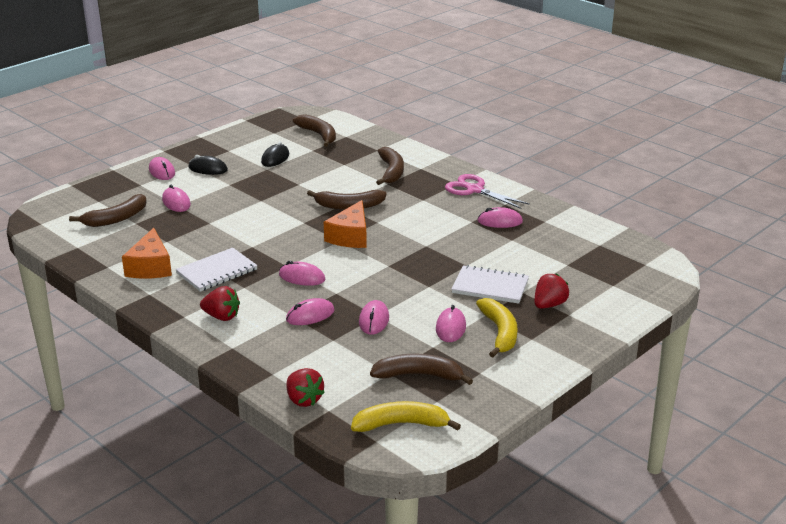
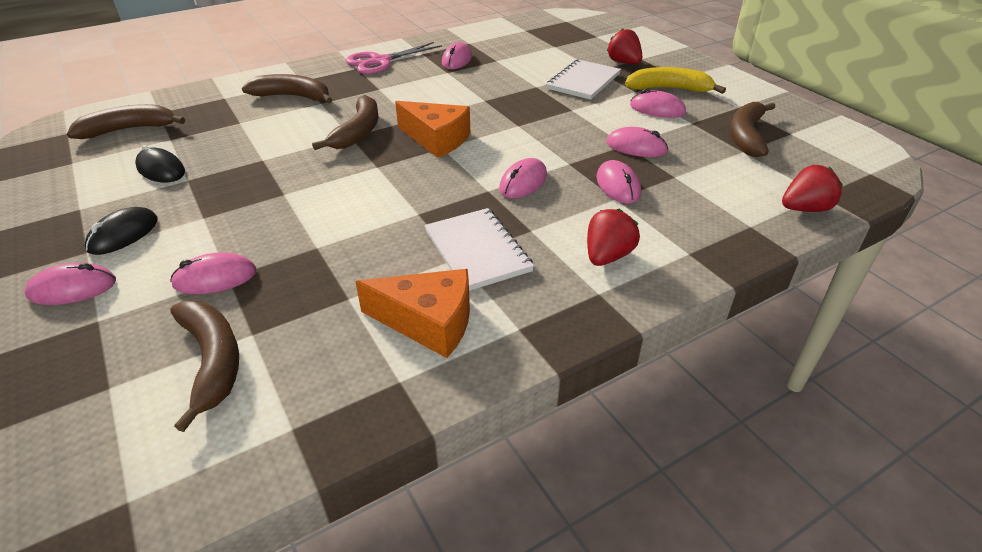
camera: 75 degrees left, 10 degrees up
yellow banana [351,401,461,432] -> none

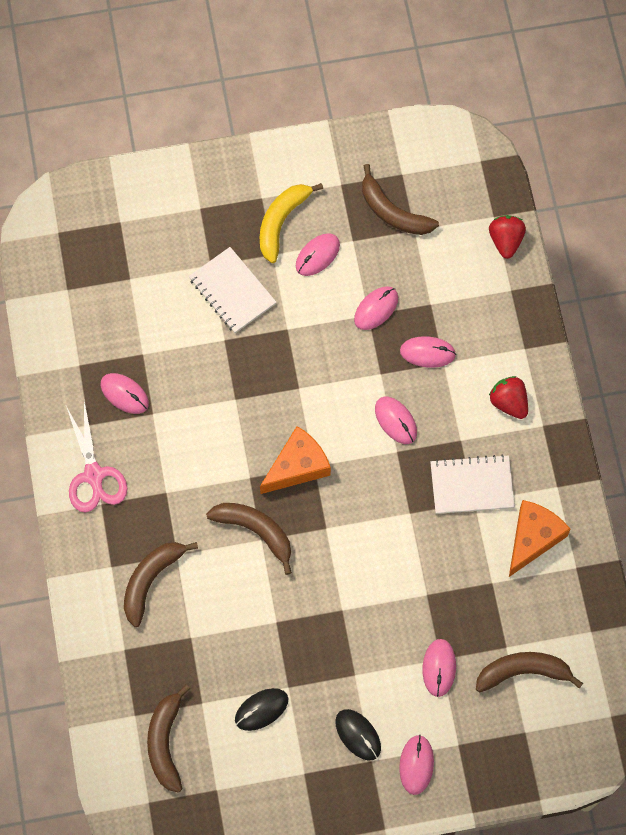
camera: 70 degrees left, 30 degrees up
red strawberry [607,29,642,64] -> none

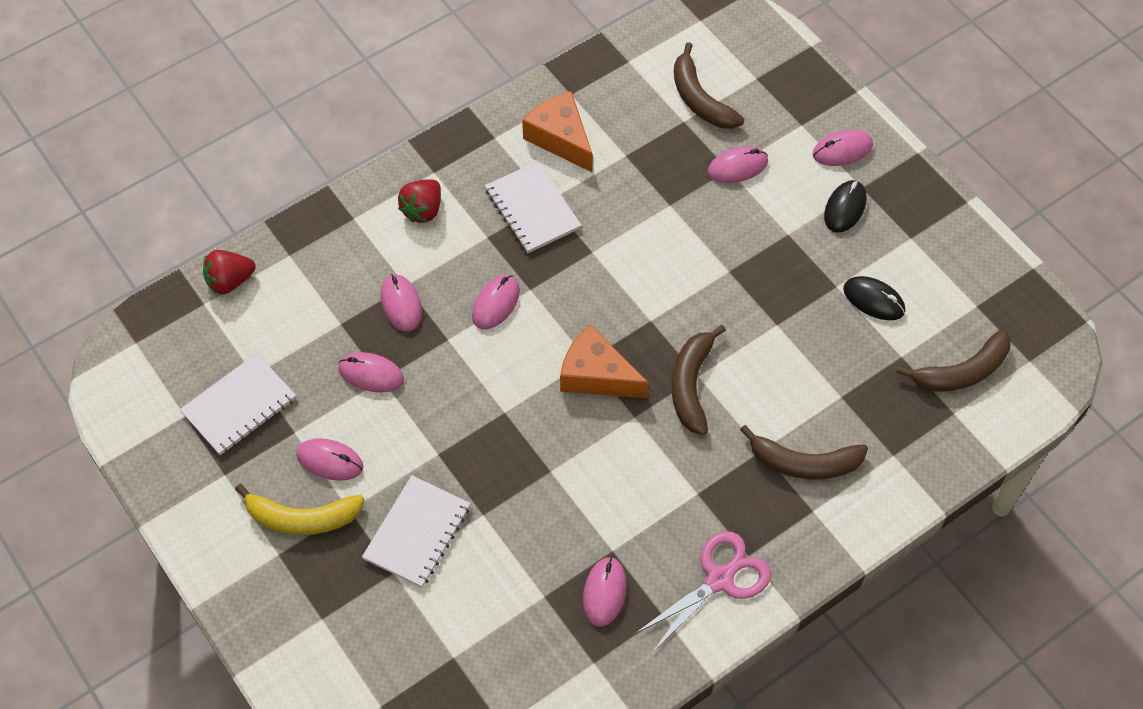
camera: 115 degrees left, 10 degrees down
brown banana [362,164,439,235] -> white notebook [180,353,296,455]
orange cheese [509,500,571,577] -> orange cheese turned 45 degrees clockwise [522,91,593,172]

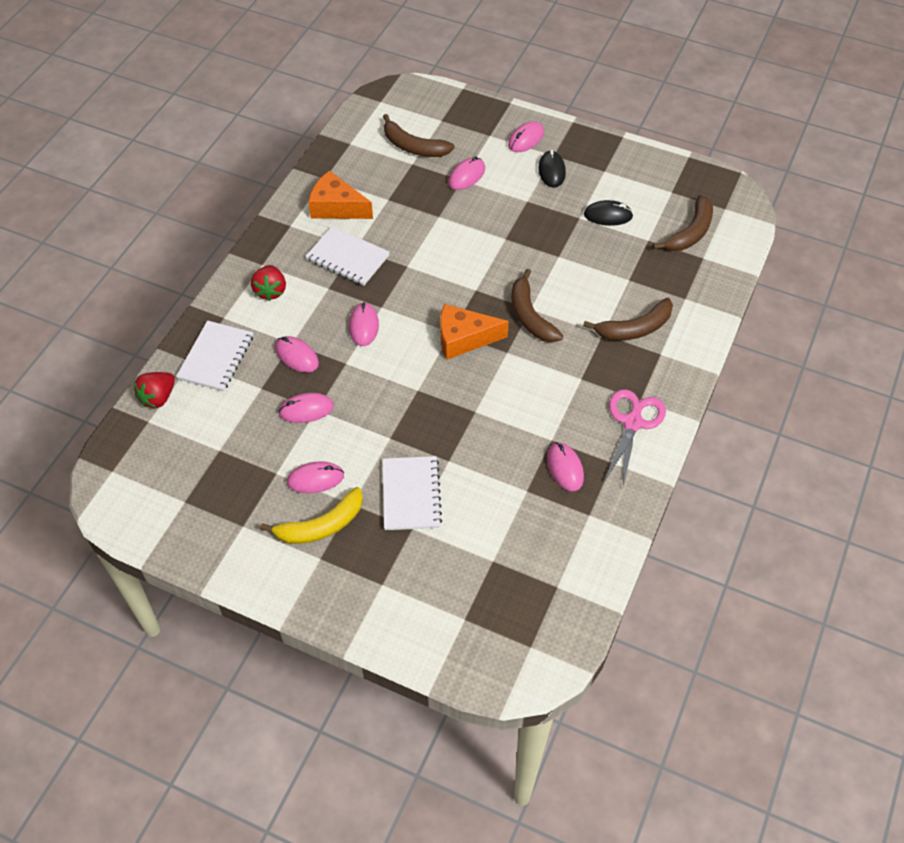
camera: 30 degrees left, 5 degrees down
white notebook [180,353,296,455] -> white notebook moved to [176,320,253,392]

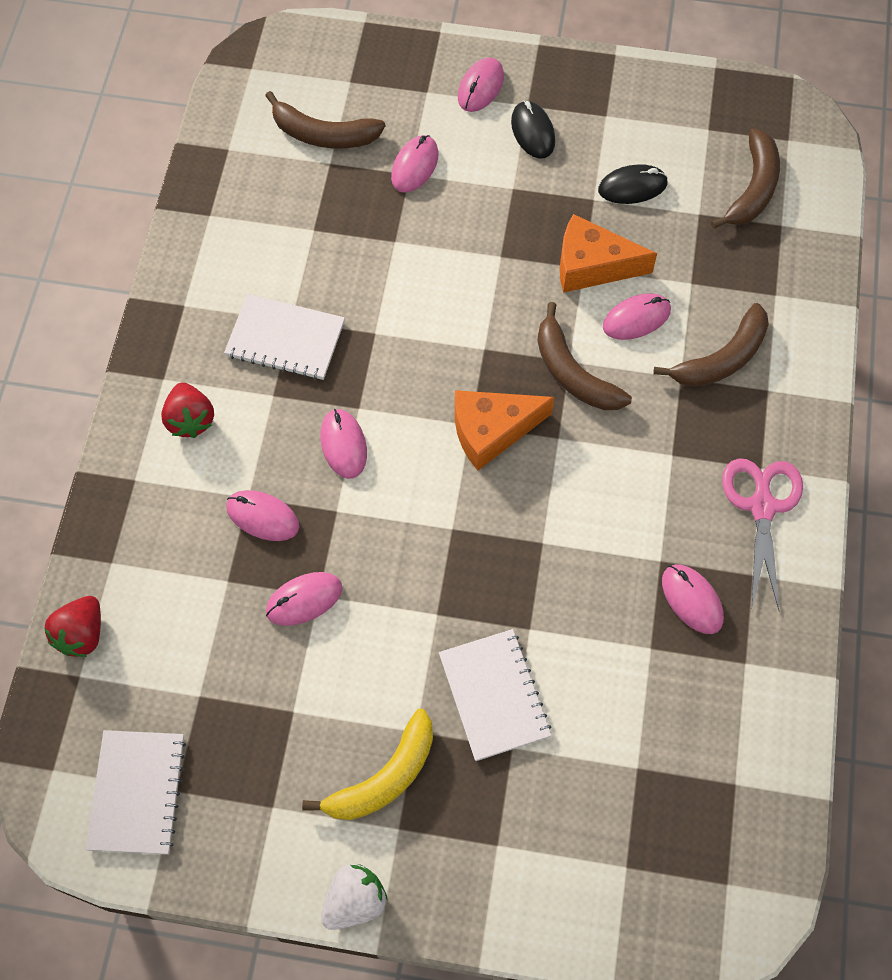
camera: 15 degrees left, 10 degrees up
white notebook [176,320,253,392] -> white notebook moved to [86,730,186,855]
pink mouse [287,461,344,493] -> pink mouse moved to [603,293,671,340]
orange cheese [308,170,373,219] -> orange cheese moved to [560,214,657,293]
none -> white strawberry [321,864,388,930]

